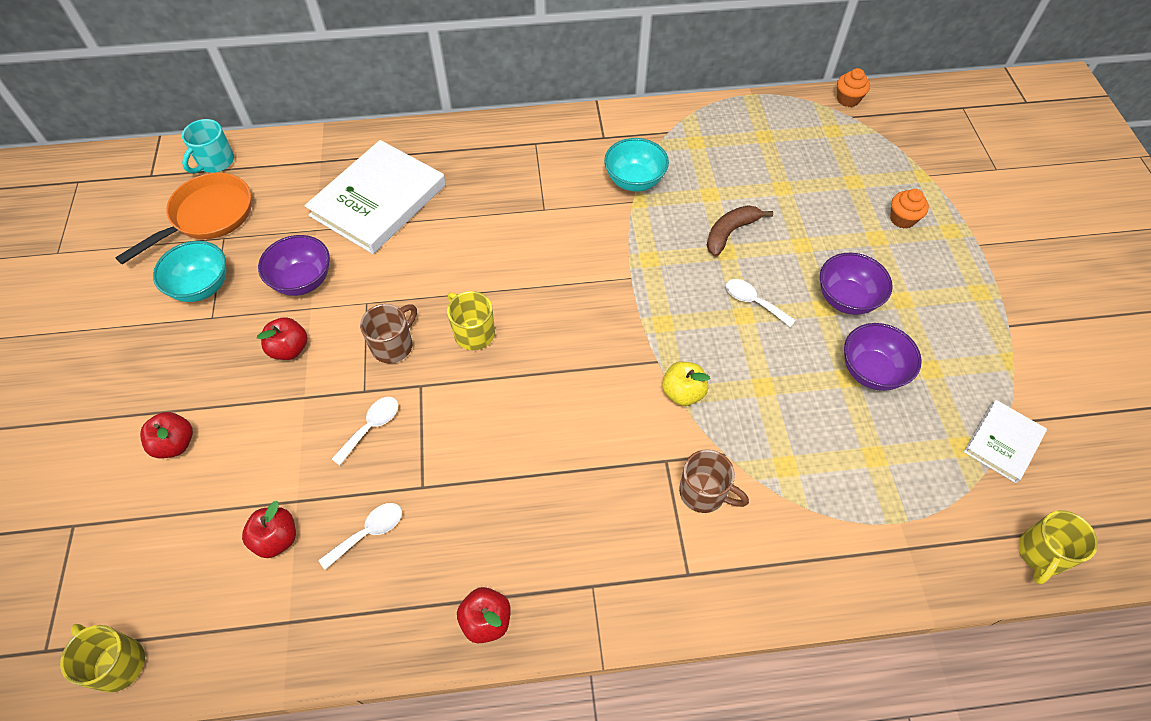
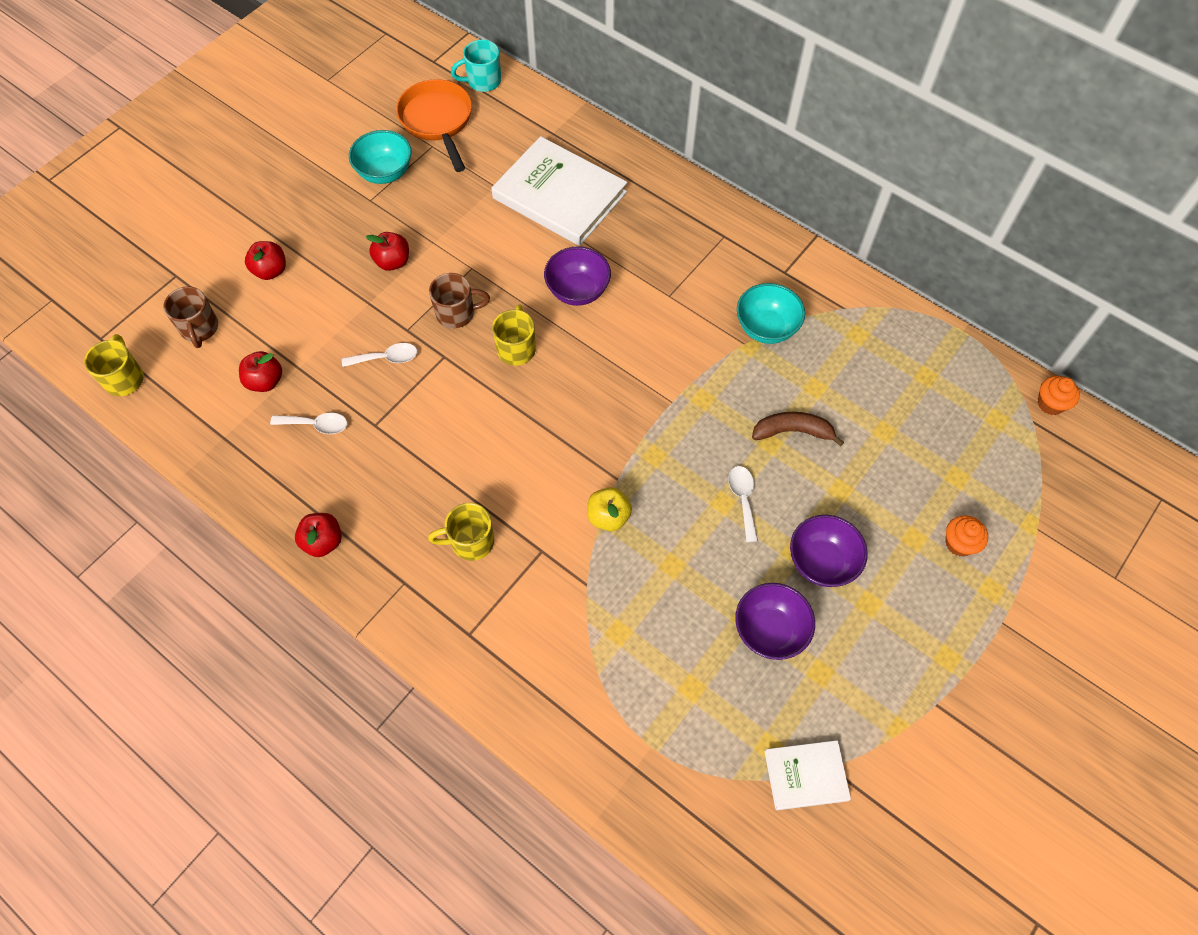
camera: 45 degrees right, 5 degrees up
orange pan [115,173,252,264] -> orange pan turned 105 degrees counterclockwise [396,79,472,172]
purple bowl [258,235,330,296] -> purple bowl moved to [544,247,611,306]
white book [304,140,446,254] -> white book turned 45 degrees clockwise [491,136,627,246]
brown mug [679,449,749,513] -> brown mug moved to [163,286,218,348]
yellow mug [1019,510,1098,584] -> yellow mug moved to [428,503,494,561]

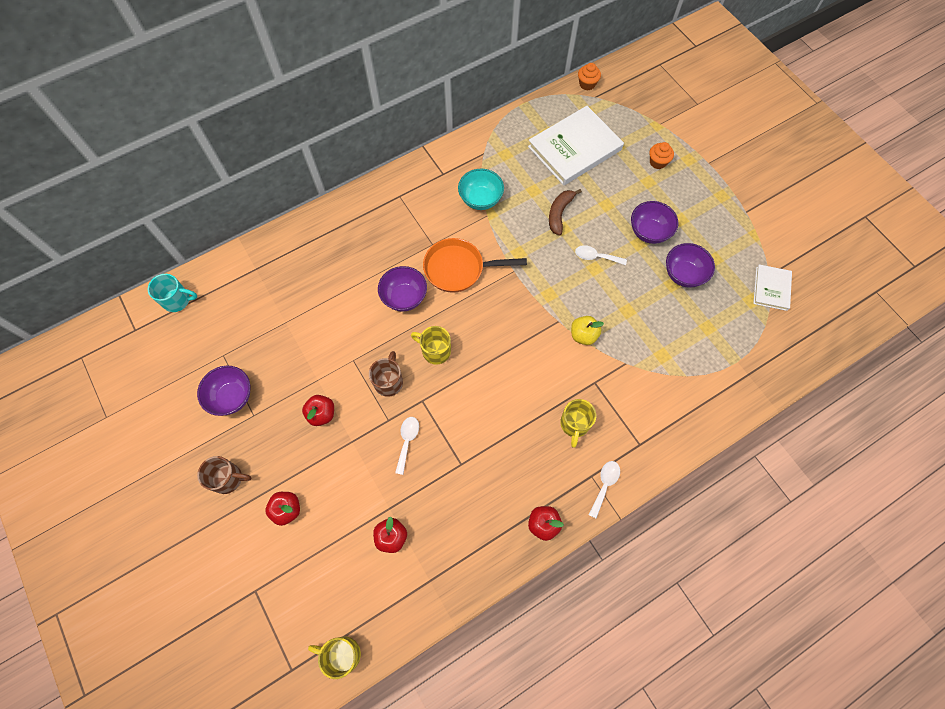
camera: 70 degrees left, 5 degrees up
brown mug [163,286,218,348] -> brown mug moved to [197,456,251,494]
white spoon [270,413,347,434] -> white spoon moved to [589,461,620,518]
turquoise bowl [349,130,411,184] -> purple bowl [197,366,250,416]
orange pan [396,79,472,172] -> orange pan moved to [423,238,527,293]
turquoise mug [451,40,501,92] -> turquoise mug turned 90 degrees counterclockwise [148,274,197,312]
white book [491,136,627,246] -> white book moved to [528,106,624,186]

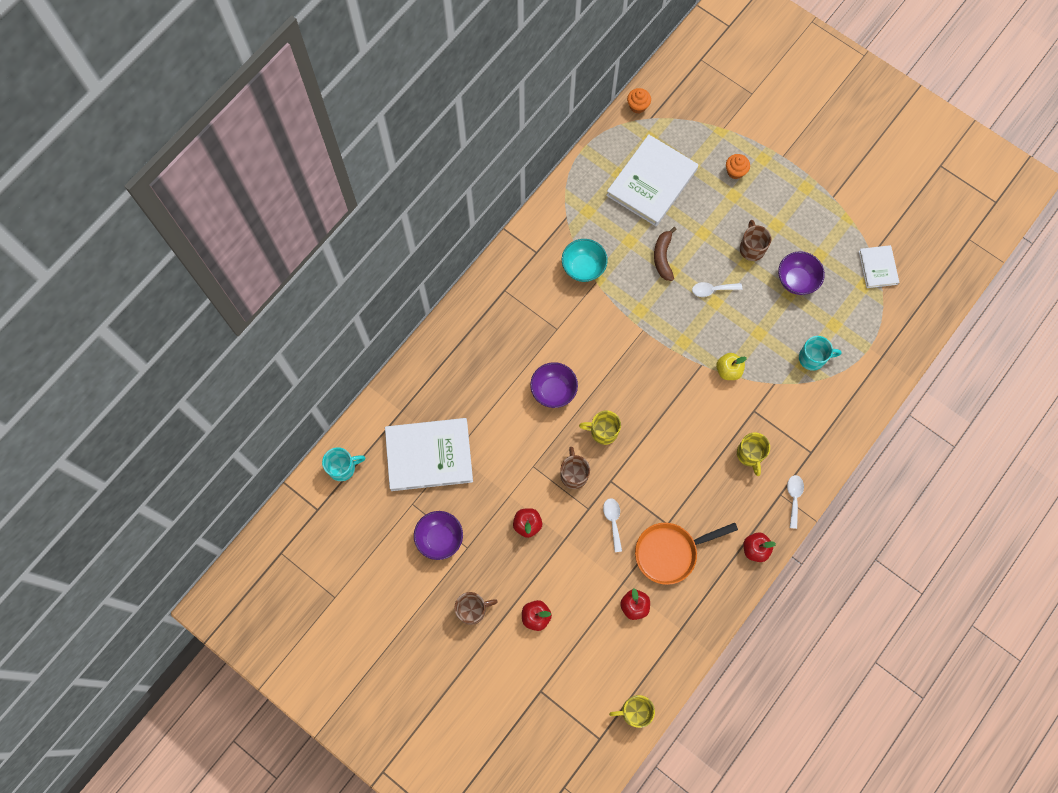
camera: 20 degrees left, 5 degrees up
orange pan [423,238,527,293] -> orange pan moved to [635,523,738,585]
purple bowl [631,201,678,244] -> brown mug [740,220,772,261]
none -> white book [385,418,473,491]
none -> turquoise mug [799,336,842,371]

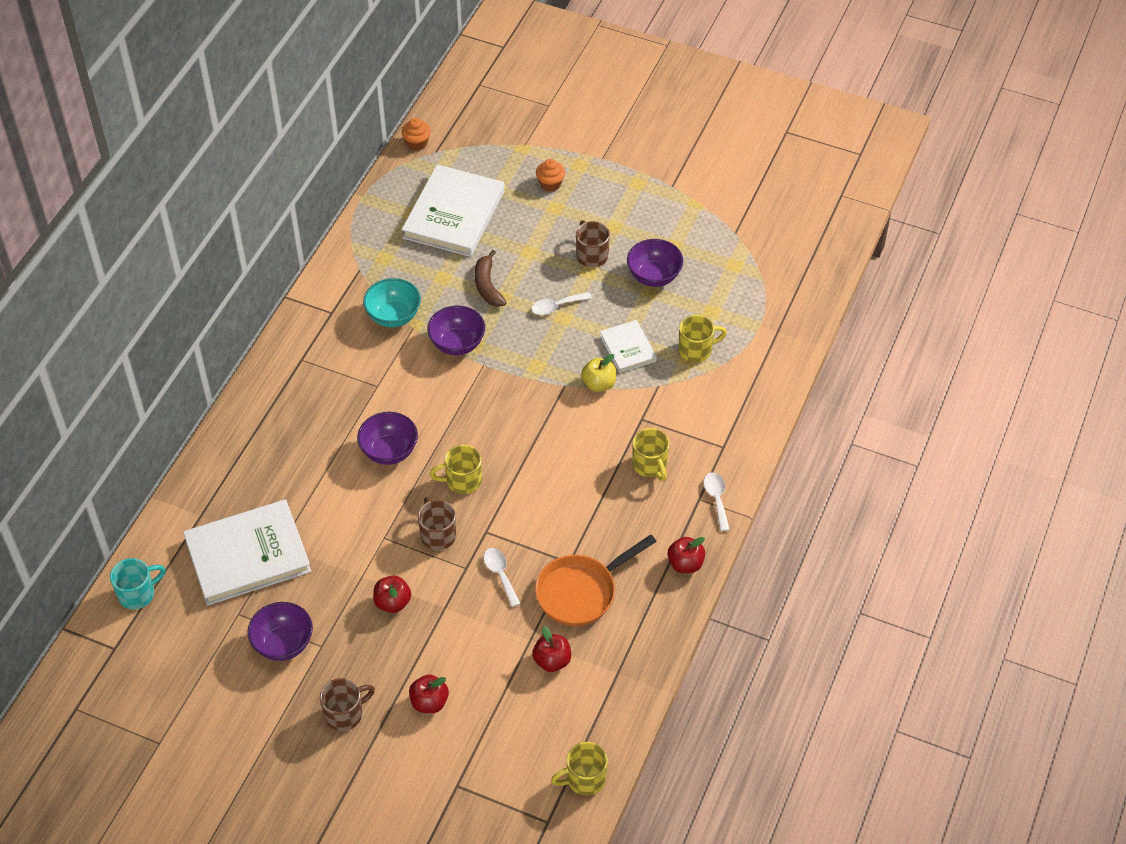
camera: 15 degrees left, 20 degrees down
turquoise mug [799,336,842,371] -> yellow mug [678,315,727,362]
white book [859,245,899,288] -> white book moved to [600,320,657,373]
none -> purple bowl [427,305,485,355]

